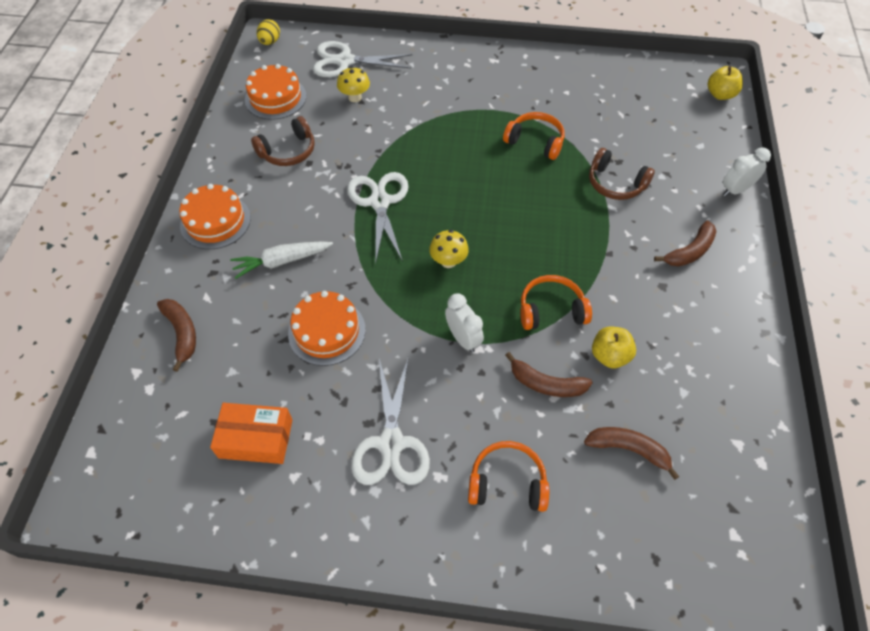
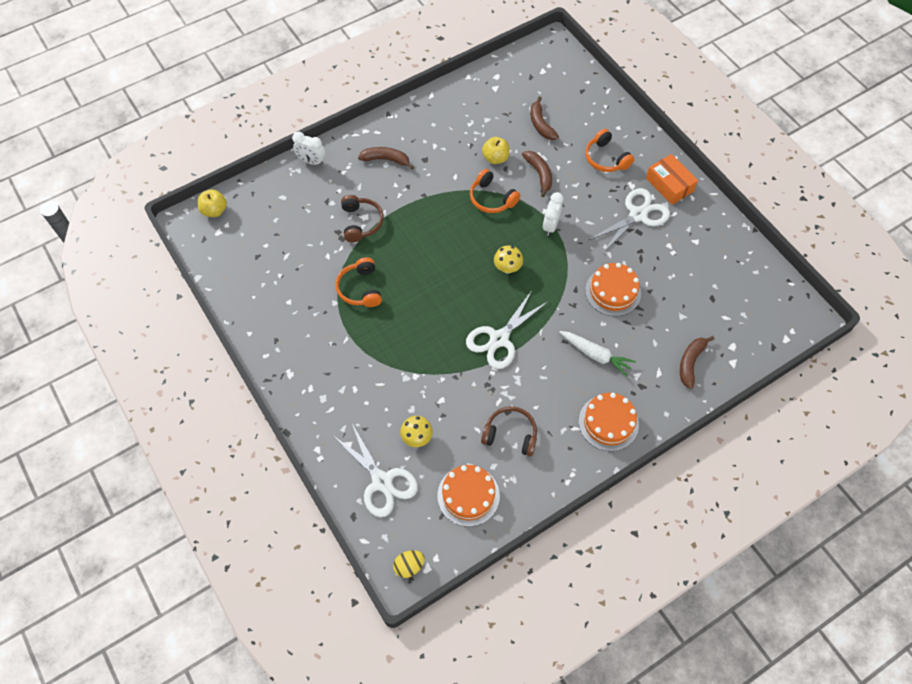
camera: 130 degrees left, 5 degrees up
orange box [210,403,293,464] -> orange box moved to [646,154,698,205]

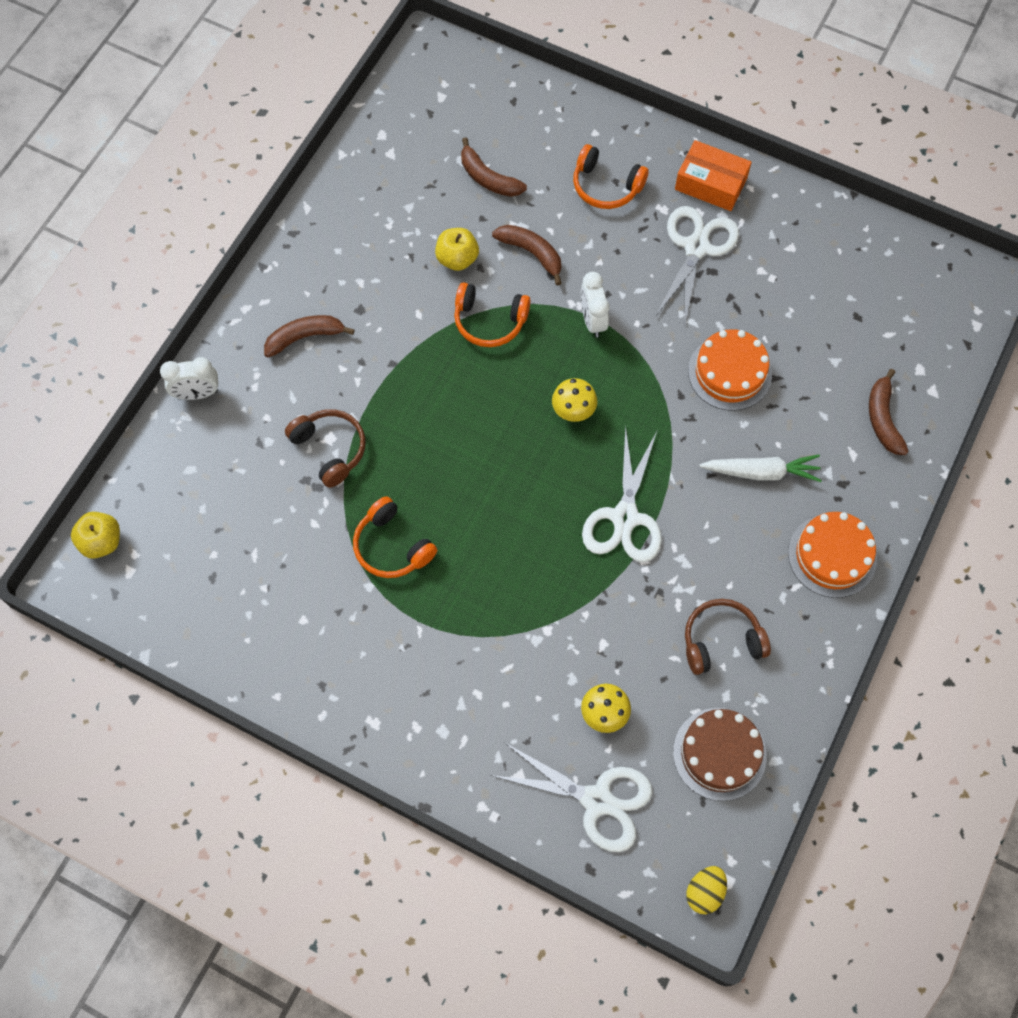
camera: 30 degrees left, 5 degrees up
orange cake [437,465,500,526] -> brown cake [673,708,767,801]

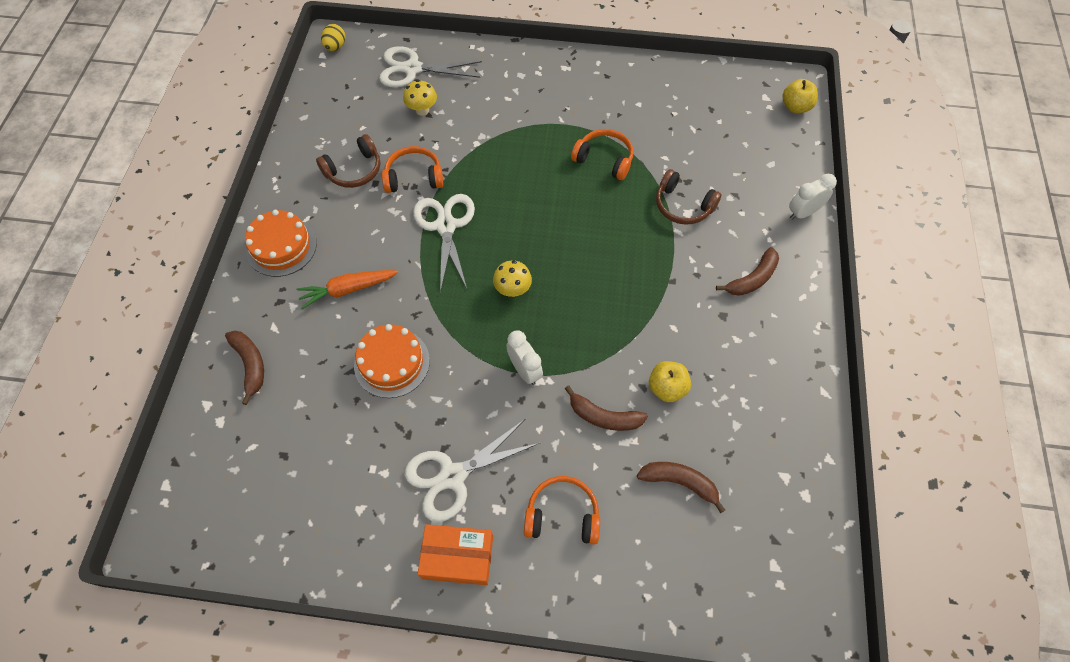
camera: 160 degrees right, 5 degrees down
orange headphones [454,282,530,347] -> orange headphones moved to [382,146,443,193]
white scissors [655,206,739,323] -> white scissors turned 60 degrees clockwise [405,419,540,522]
brown cake [673,708,767,801] -> none
white carrot [699,454,822,482] -> orange carrot [296,270,398,309]

